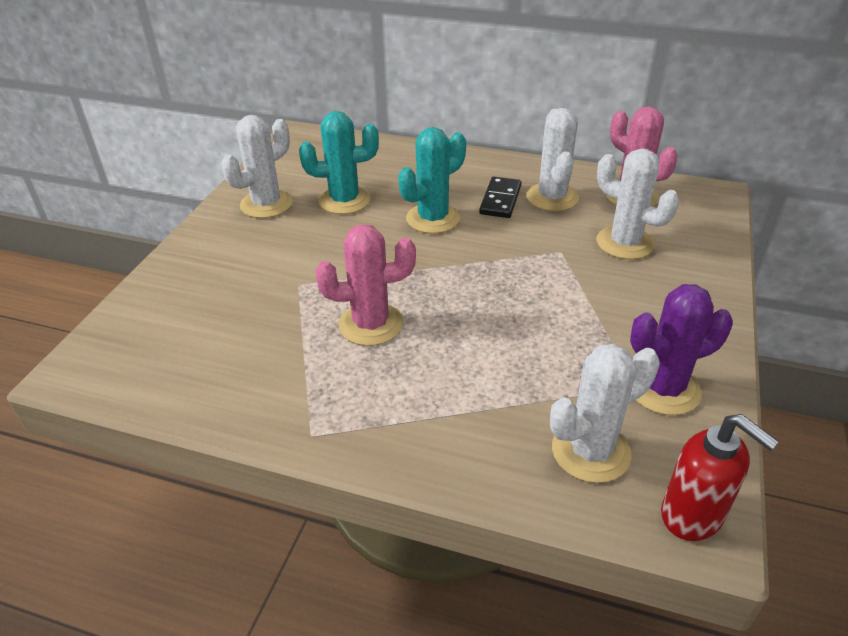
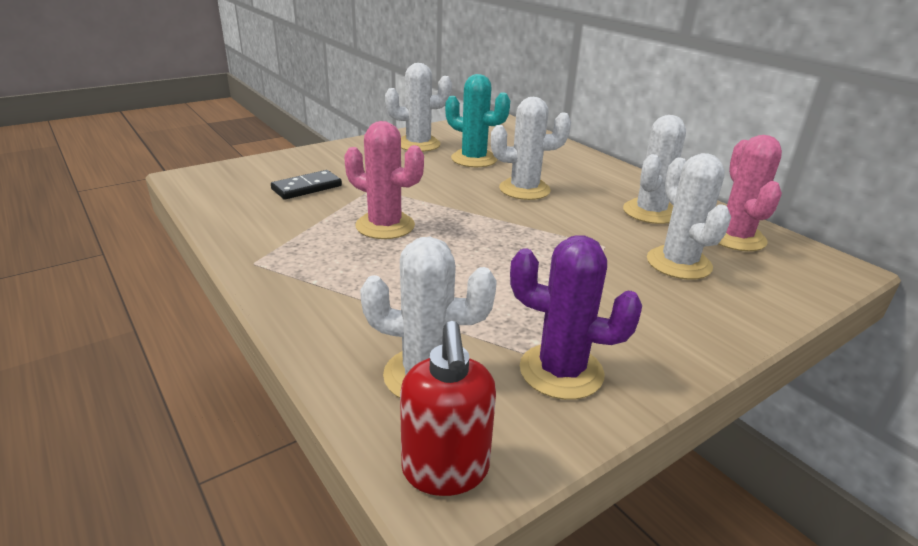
camera: 35 degrees right, 10 degrees down
turquoise cactus [398,127,466,234] -> white cactus [491,97,571,200]
black domino [479,177,521,218] -> black domino moved to [271,170,342,200]

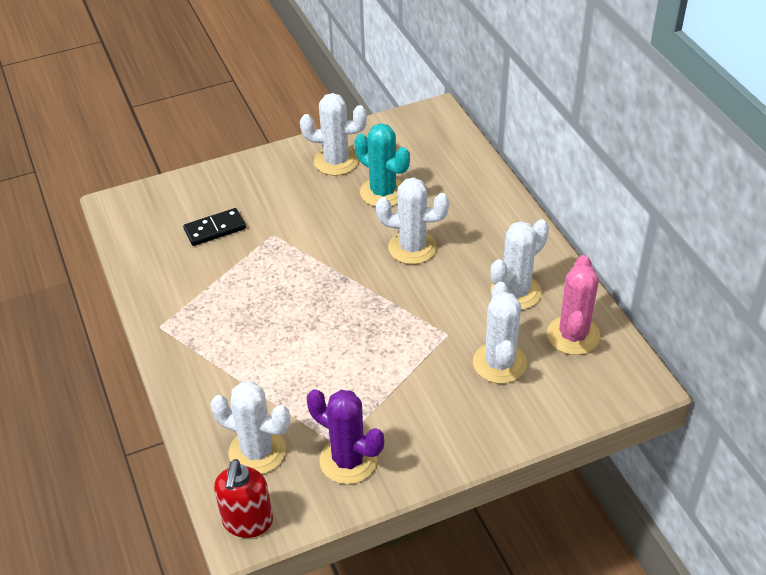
camera: 15 degrees right, 15 degrees up
pink cactus [344,121,424,239] -> none

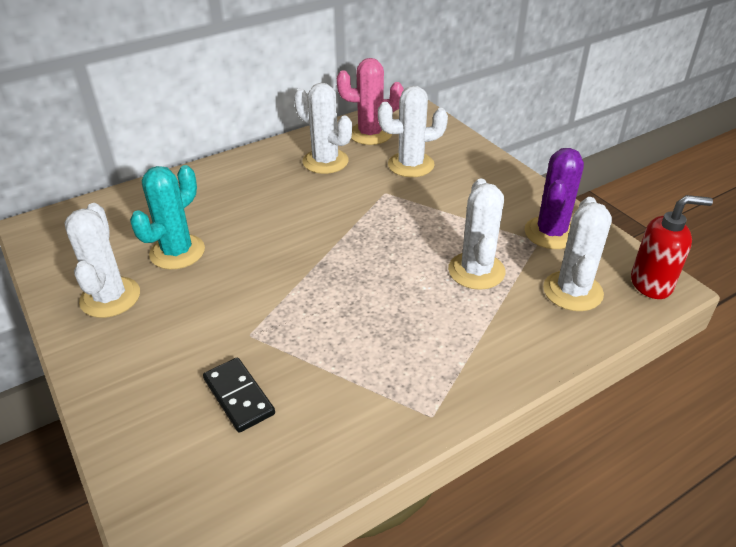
camera: 100 degrees left, 5 degrees down
white cactus [376,178,449,264] -> white cactus moved to [448,179,505,290]

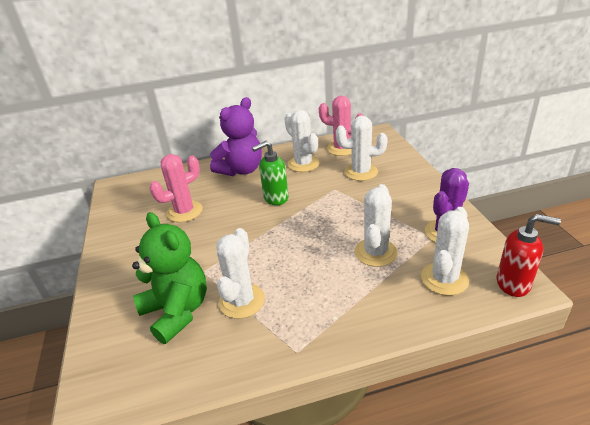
camera: 20 degrees right, 5 degrees down
white cactus [65,203,140,318] -> white cactus moved to [216,228,265,319]
turquoise cactus [130,165,205,269] -> pink cactus [149,154,202,222]
black domino [203,357,275,433] -> green teddy bear [132,212,207,344]
none -> purple teddy bear [210,97,262,176]
none -> green soap dispenser [252,141,288,205]

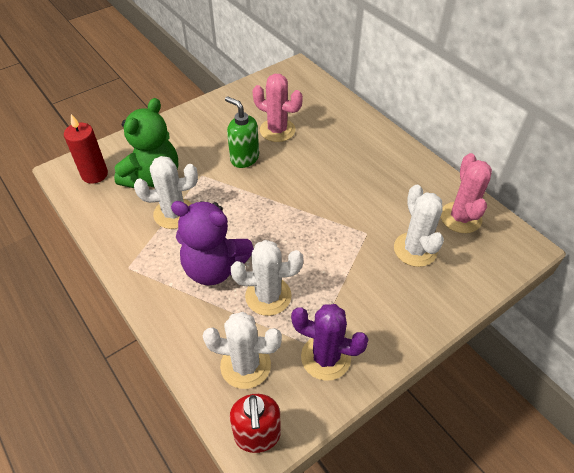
camera: 65 degrees right, 15 degrees up
purple teddy bear [210,97,262,176] -> purple teddy bear moved to [171,201,254,285]
green soap dispenser [252,141,288,205] -> green soap dispenser moved to [225,96,259,168]
white cactus [284,110,319,172] -> none
none -> red candle [64,114,108,184]

